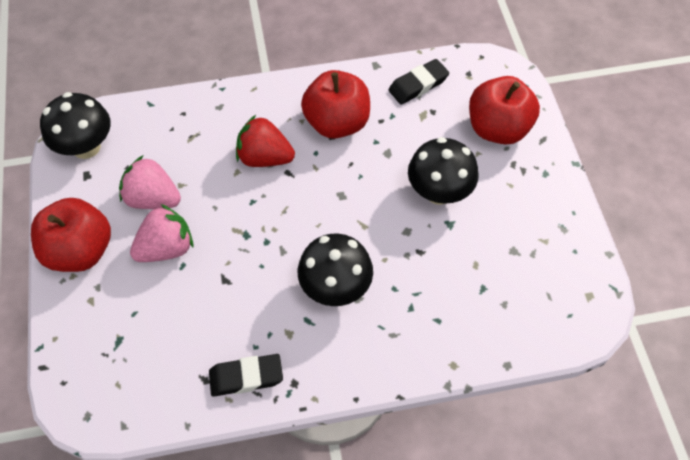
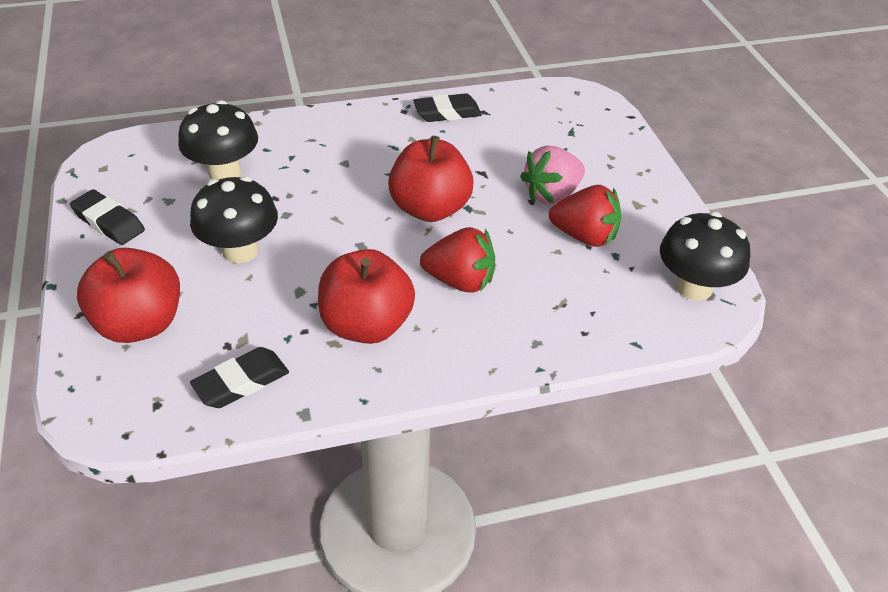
camera: 175 degrees right, 15 degrees down
red apple [31,198,111,272] -> red apple moved to [388,136,474,222]
pink strawberry [119,155,181,209] -> red strawberry [549,185,621,247]
black mushroom [298,233,373,306] -> black mushroom moved to [178,100,258,180]
none -> black eraser [70,189,145,245]

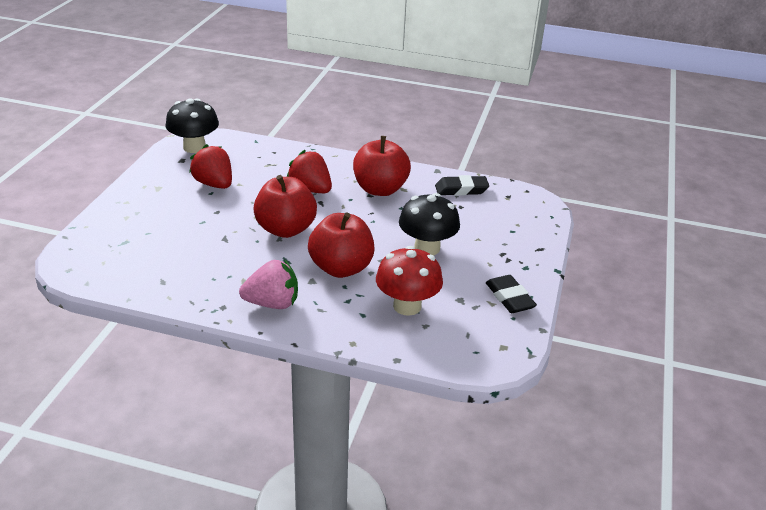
camera: 150 degrees left, 10 degrees down
red apple [77,248,180,343] -> red apple moved to [308,212,374,278]
black mushroom [178,100,258,180] -> red mushroom [376,246,443,316]
black eraser [413,93,482,122] -> none
pink strawberry [520,146,585,205] -> pink strawberry moved to [239,259,298,309]

